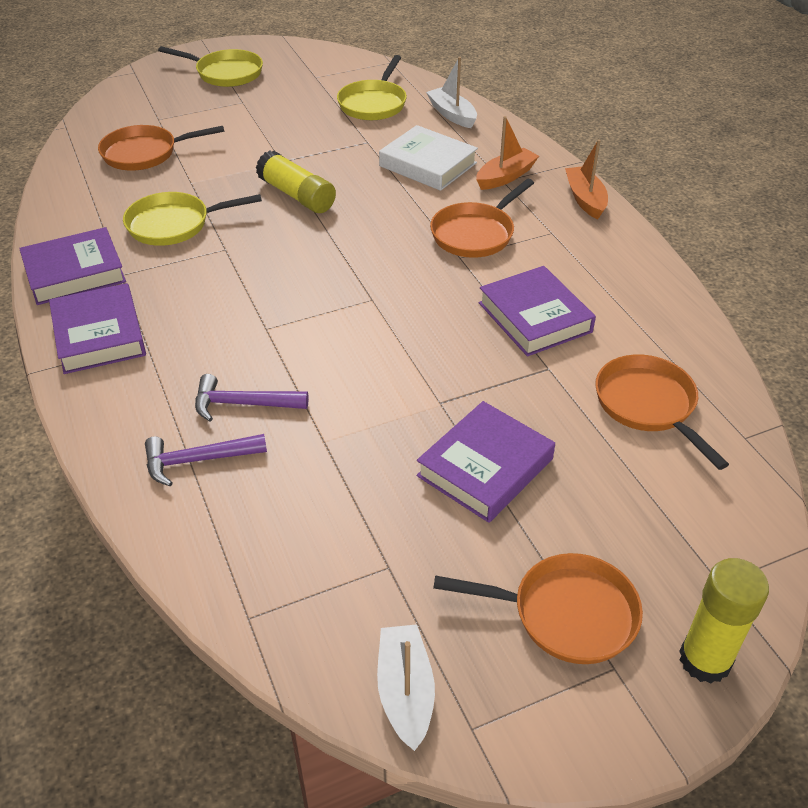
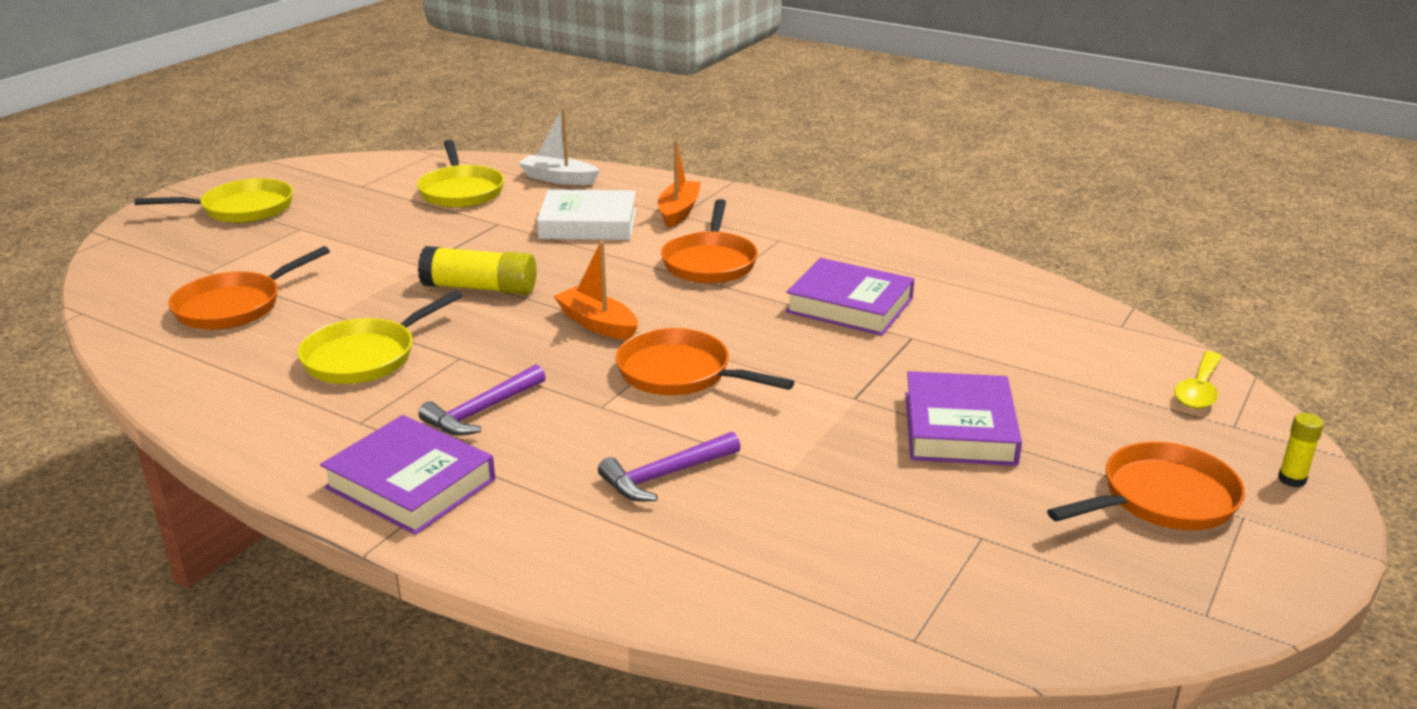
camera: 35 degrees left, 15 degrees down
purple book [19,227,126,305] -> none
purple hammer [145,434,267,486] -> purple hammer moved to [418,364,546,436]
white boat [377,624,435,751] -> none
orange boat [565,139,608,220] -> orange boat moved to [554,241,638,340]
orange pan [595,355,729,470] -> orange pan moved to [616,328,794,395]
yellow glue stick [679,558,769,684] -> yellow glue stick [1278,413,1324,487], size x0.51
none -> yellow spoon [1174,351,1222,409]

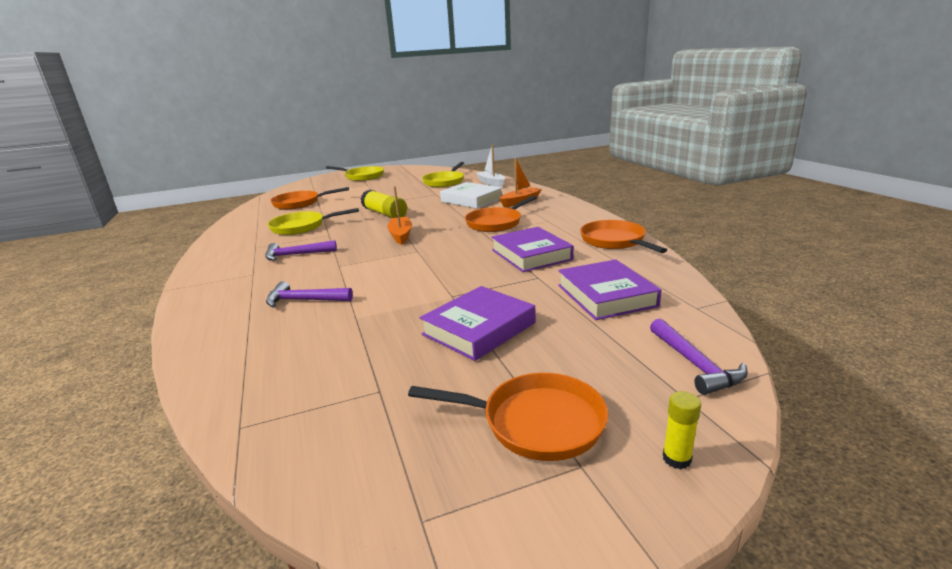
camera: 40 degrees right, 5 degrees down
purple book [320,415,495,535] -> purple book moved to [558,260,662,320]
orange pan [616,328,794,395] -> orange pan moved to [580,220,667,253]
yellow spoon [1174,351,1222,409] -> purple hammer [650,318,748,395]

